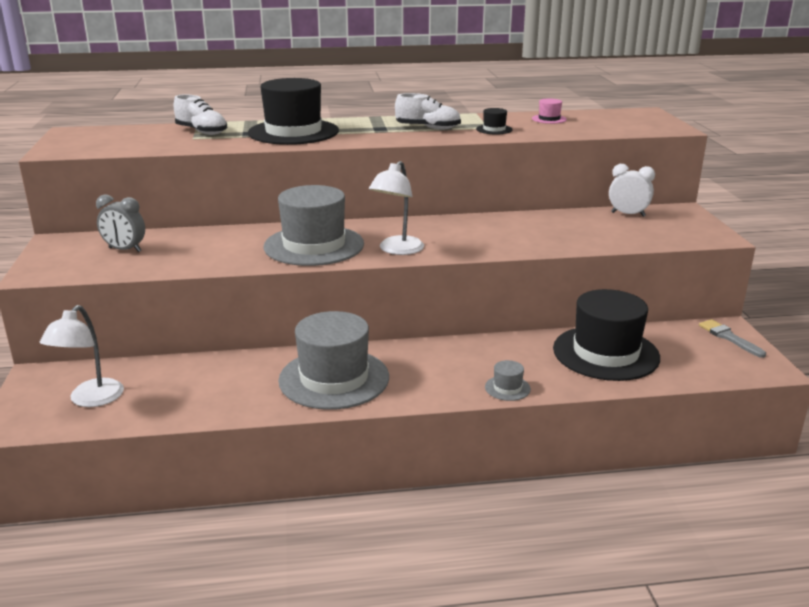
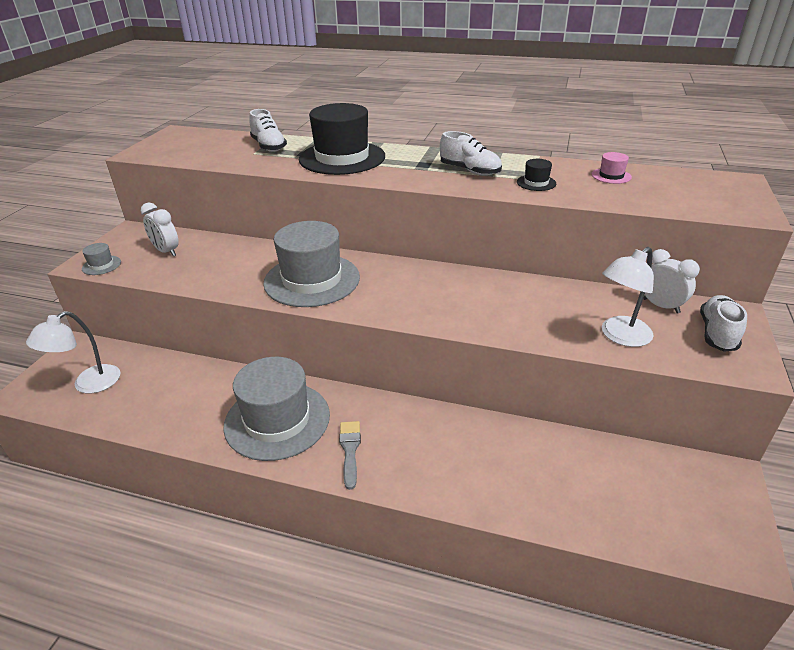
camera: 25 degrees right, 10 degrees up
grey clock [96,195,145,252] -> white clock [141,202,179,257]
white lamp [369,161,424,255] -> white lamp moved to [602,247,654,347]
grey hat [485,360,531,401] -> grey hat moved to [82,243,121,275]
black hat [553,289,660,381] -> none
grey brush [699,319,766,358] -> grey brush moved to [339,421,361,490]
none -> white shoe [700,295,747,352]

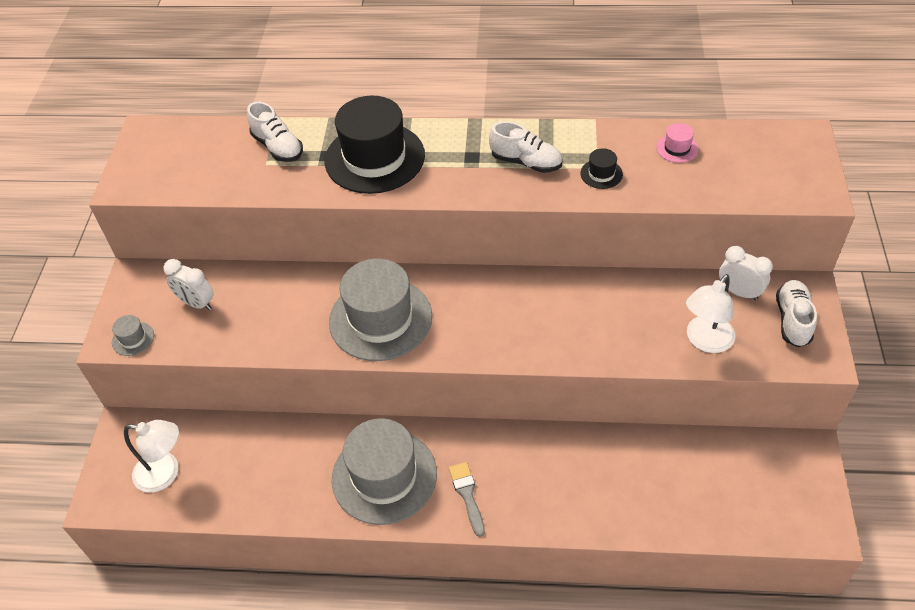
camera: 10 degrees left, 15 degrees up
white lamp [26,311,121,393] -> white lamp turned 105 degrees counterclockwise [124,420,179,493]

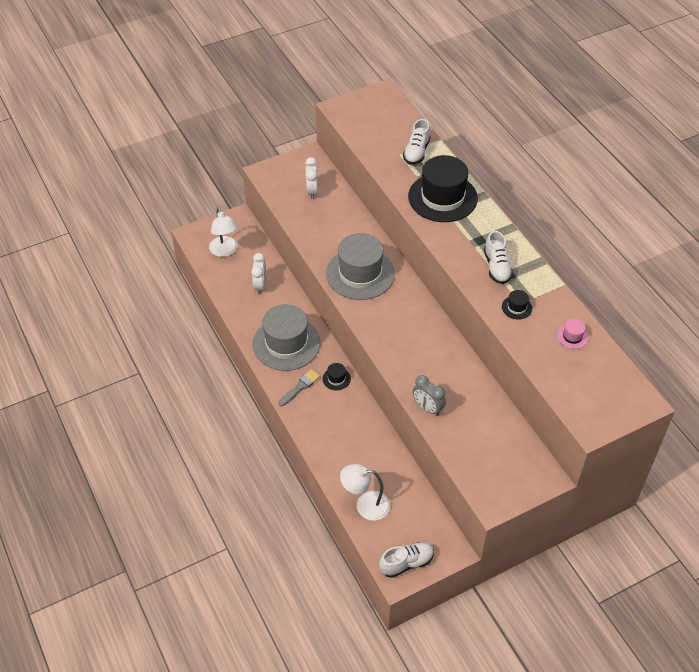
camera: 55 degrees right, 0 degrees up
grey hat [112,315,154,356] -> none
white lamp [686,274,735,353] -> white lamp moved to [340,464,390,521]
white clock [719,246,773,300] -> white clock moved to [251,253,266,294]
white shoe [776,280,817,347] -> white shoe moved to [379,542,434,578]
none -> black hat [323,363,351,390]
none -> grey clock [413,375,446,416]

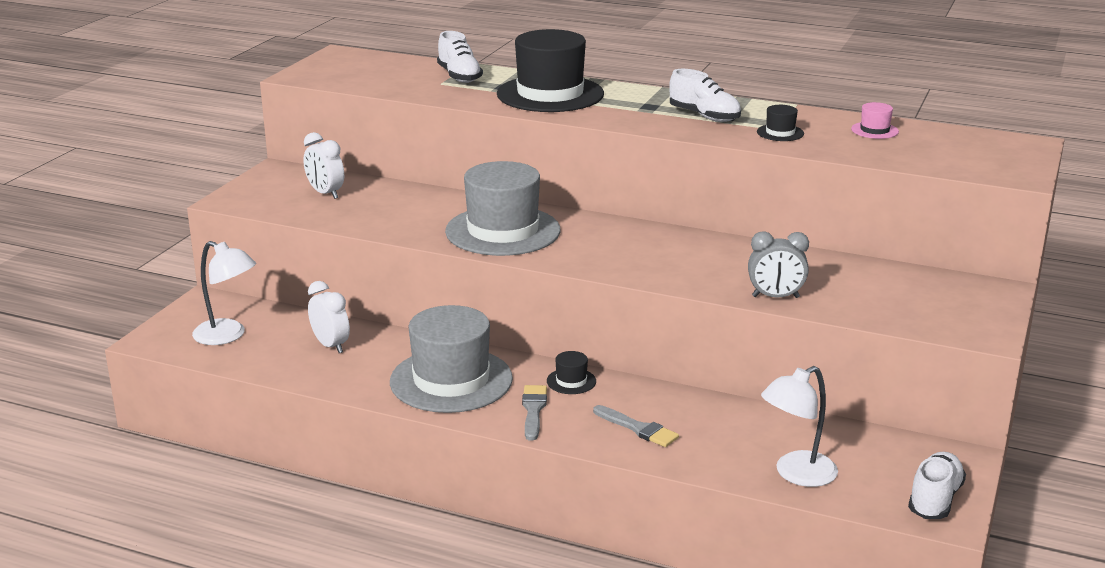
camera: 40 degrees left, 25 degrees down
none -> grey brush [593,405,679,447]

